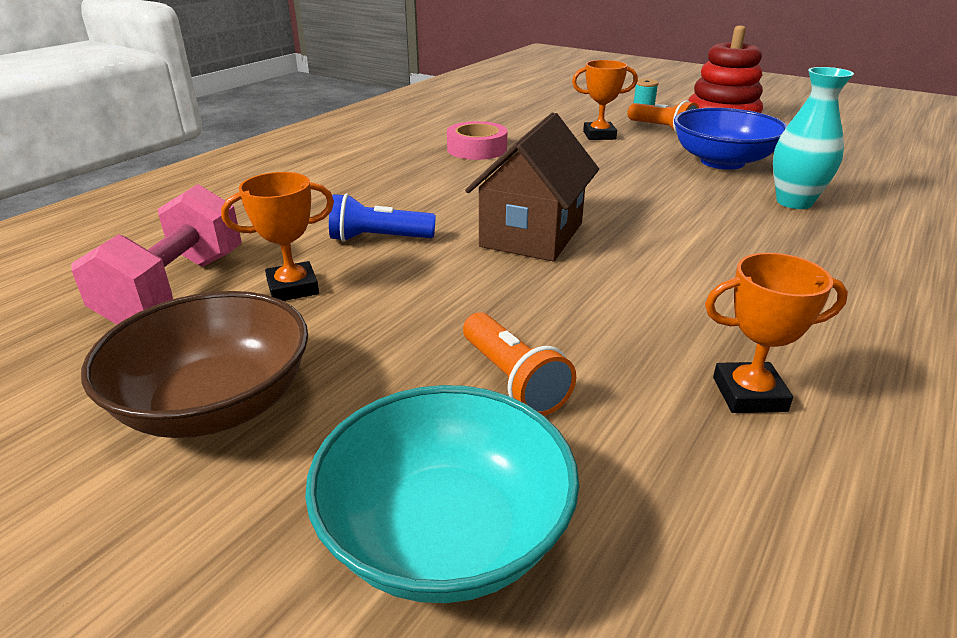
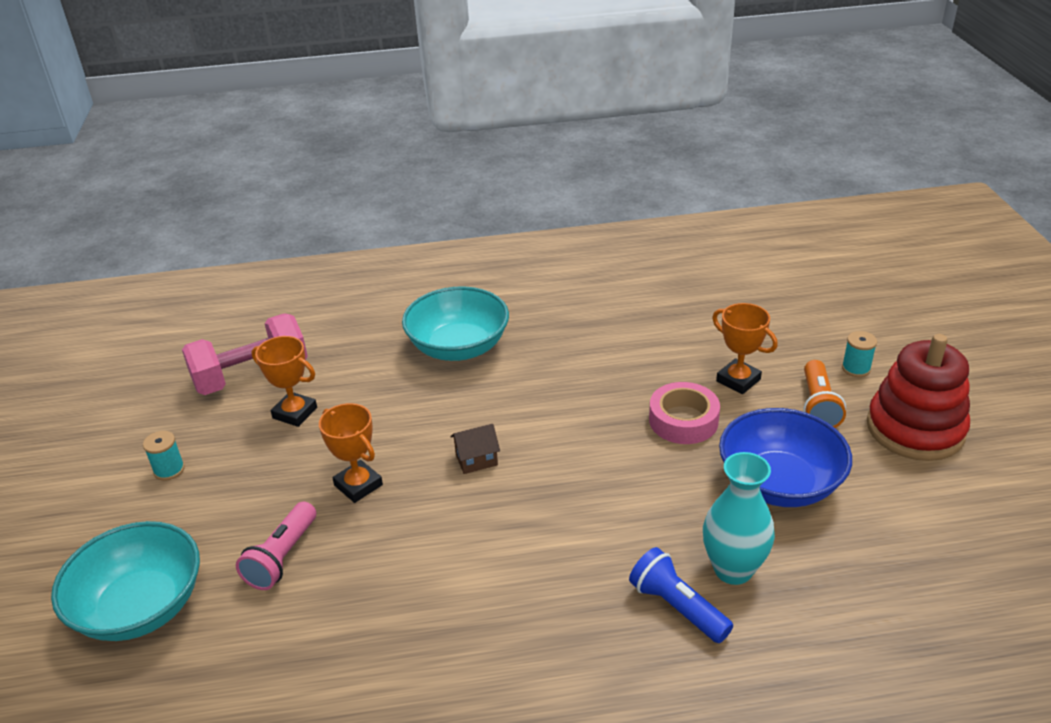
camera: 50 degrees right, 5 degrees up
brown bowl [81,291,308,438] -> turquoise spool [143,431,185,480]
blue flashlight [329,194,436,242] -> blue flashlight moved to [629,547,733,643]
pink tape [447,121,507,160] -> pink tape moved to [649,382,720,444]
orange flashlight [463,312,576,416] -> pink flashlight [236,502,316,590]
brown house [465,113,599,261] -> brown house [451,424,500,474], size x0.43
orange trophy [705,253,848,413] -> orange trophy moved to [319,403,383,503]
none -> turquoise bowl [402,286,509,361]

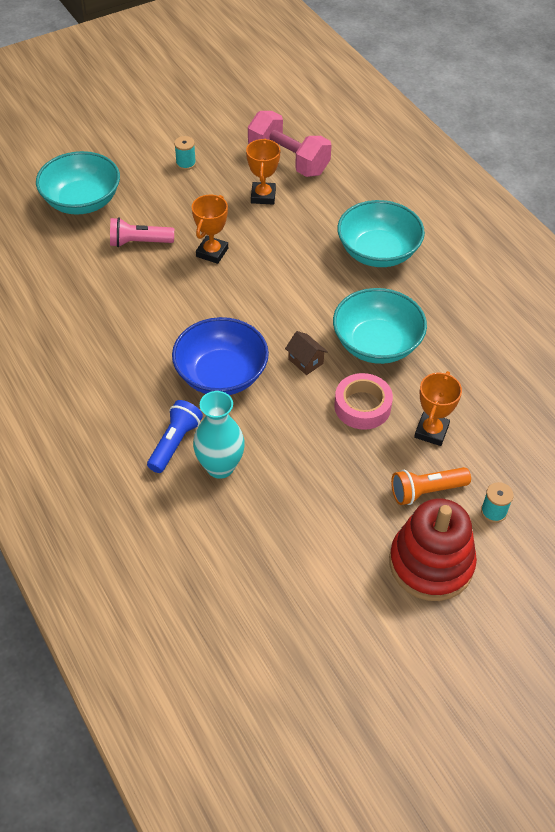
camera: 65 degrees right, 15 degrees up
brown house [451,424,500,474] -> brown house moved to [285,331,328,375]
blue bowl [719,408,852,507] -> blue bowl moved to [172,317,269,395]
none -> turquoise bowl [333,288,427,364]

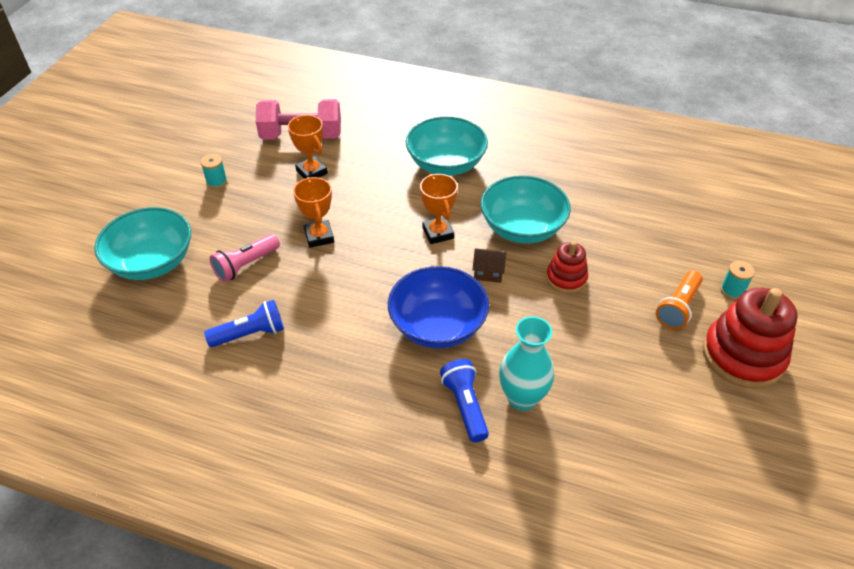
camera: 40 degrees left, 5 degrees down
pink tape [334,373,393,430] -> red stacking toy [546,241,588,293]
orange trophy [414,371,462,446] -> orange trophy moved to [420,174,458,244]
none -> blue flashlight [204,300,284,347]

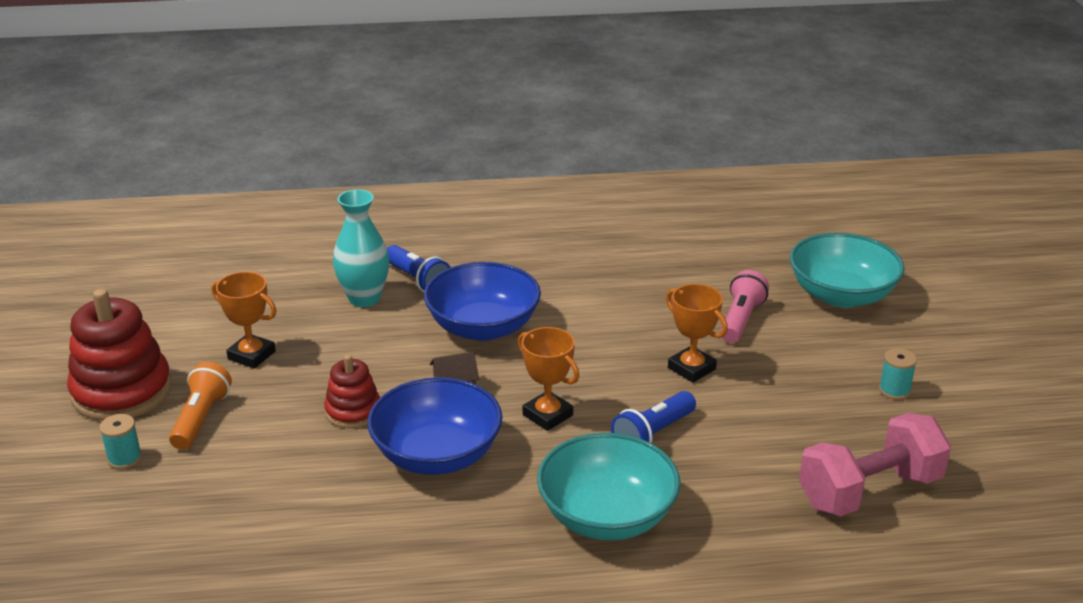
camera: 155 degrees right, 15 degrees down
blue flashlight [204,300,284,347] -> blue flashlight moved to [611,391,696,443]
orange trophy [288,115,328,179] -> orange trophy moved to [212,272,277,369]
turquoise bowl [480,175,571,244] -> blue bowl [367,377,503,475]

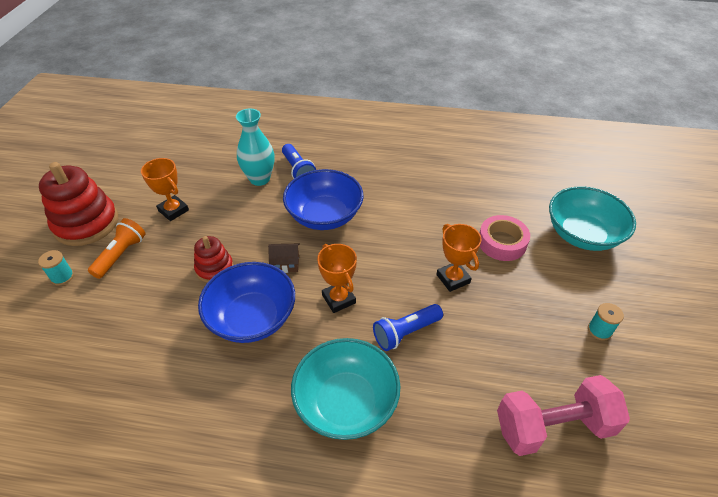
camera: 15 degrees right, 15 degrees up
pink flashlight [720,270,769,343] -> pink tape [480,215,530,261]

